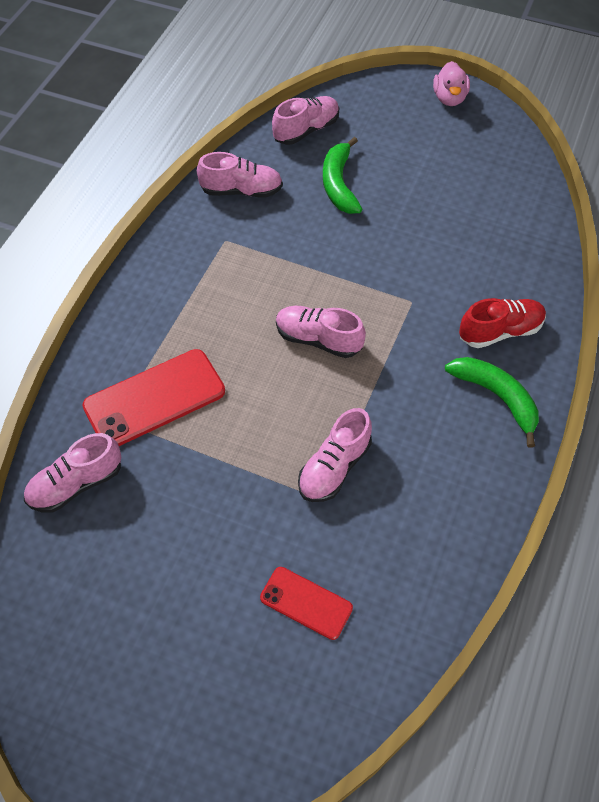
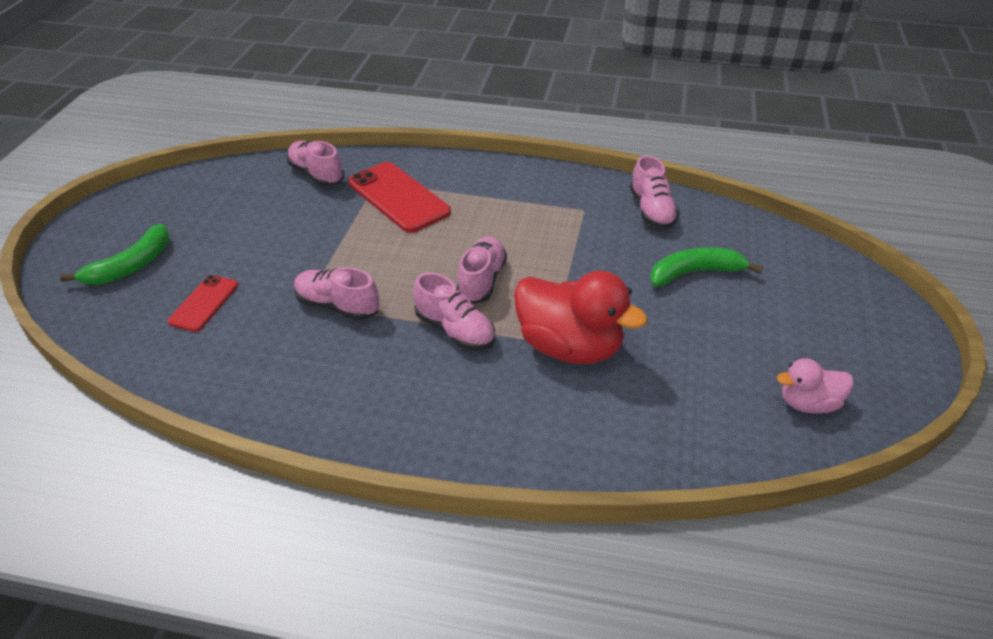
camera: 80 degrees right, 15 degrees down
pink shoe [272,96,339,145] -> pink shoe moved to [413,272,495,350]
pink duck [433,61,470,106] -> pink duck moved to [777,358,854,414]
green banana [445,357,539,448] -> green banana moved to [60,223,169,285]
red shoe [459,298,546,348] -> none
none -> red duck [514,271,648,364]

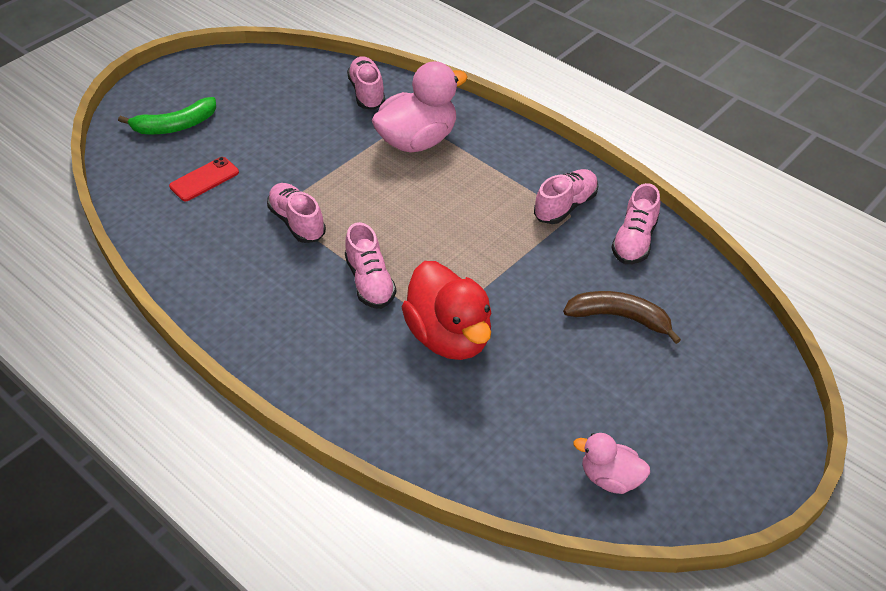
camera: 30 degrees right, 5 degrees up
red phone [348,162,451,233] -> pink duck [372,61,468,153]
pink shoe [457,236,507,304] -> pink shoe moved to [534,169,598,224]
green banana [650,248,763,287] -> brown banana [563,291,681,344]

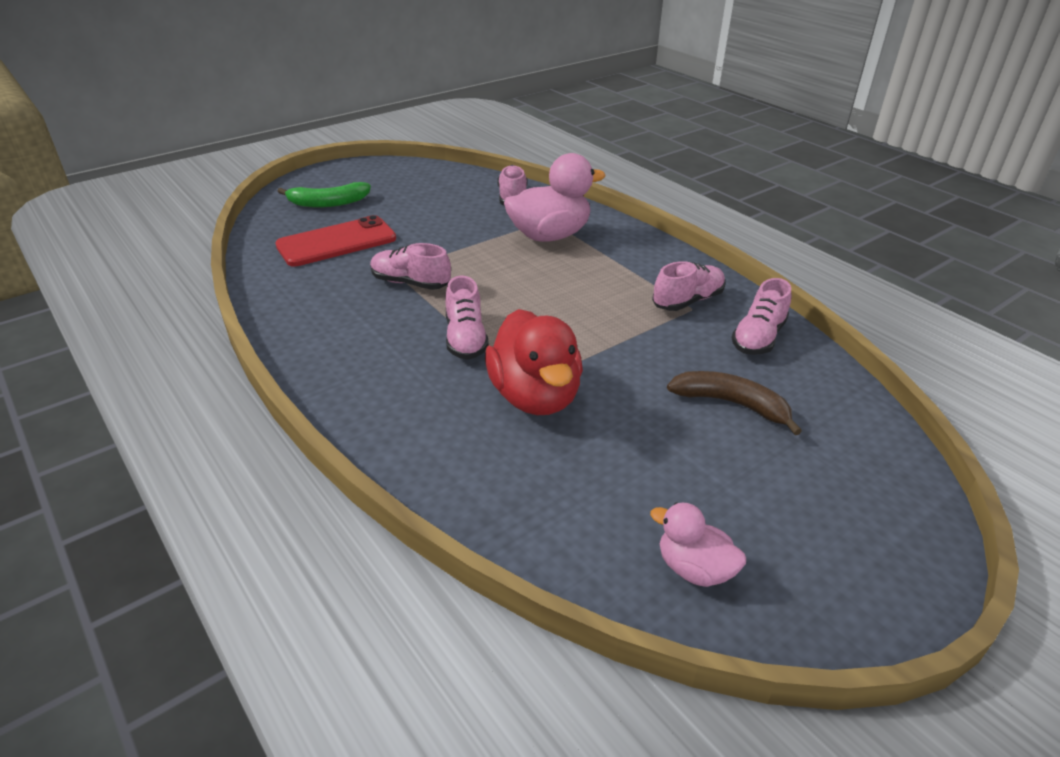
camera: 10 degrees right, 10 degrees down
red phone [169,157,239,201] -> red phone [275,215,396,267], size x1.73
pink shoe [267,183,326,243] -> pink shoe turned 45 degrees counterclockwise [370,243,451,290]

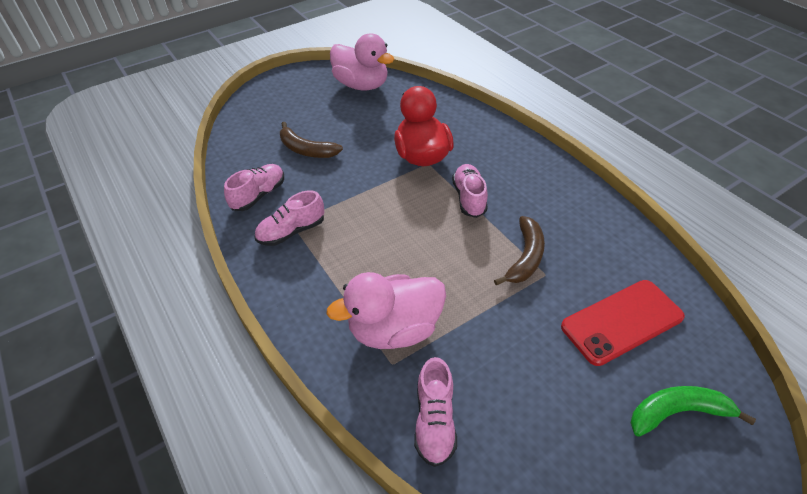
camera: 175 degrees left, 10 degrees up
pink shoe [370,243,451,290] -> brown banana [494,216,545,285]
pink duck [650,502,746,587] -> pink duck [330,33,394,90], size x1.83

